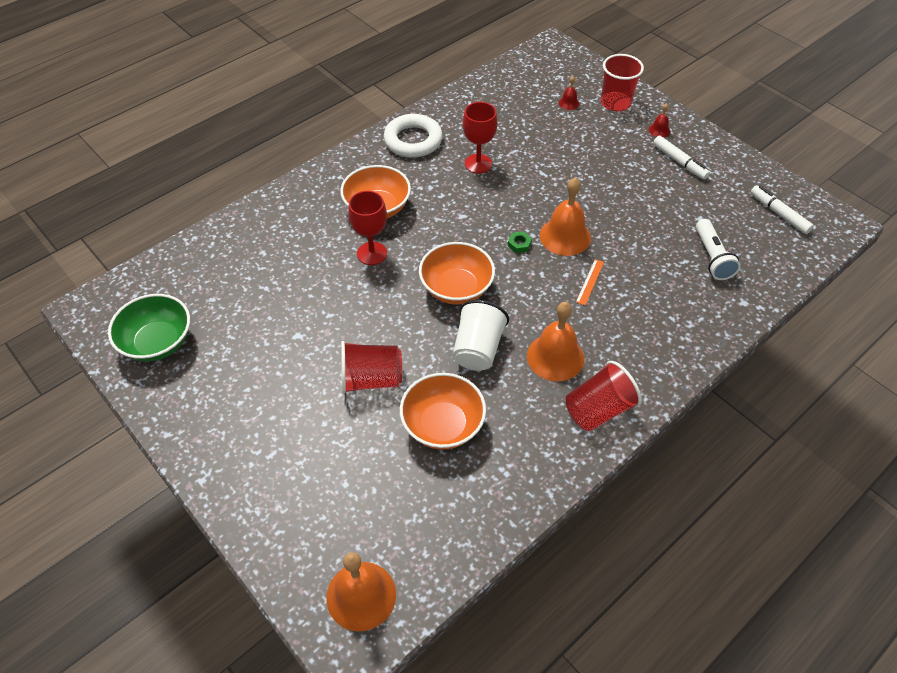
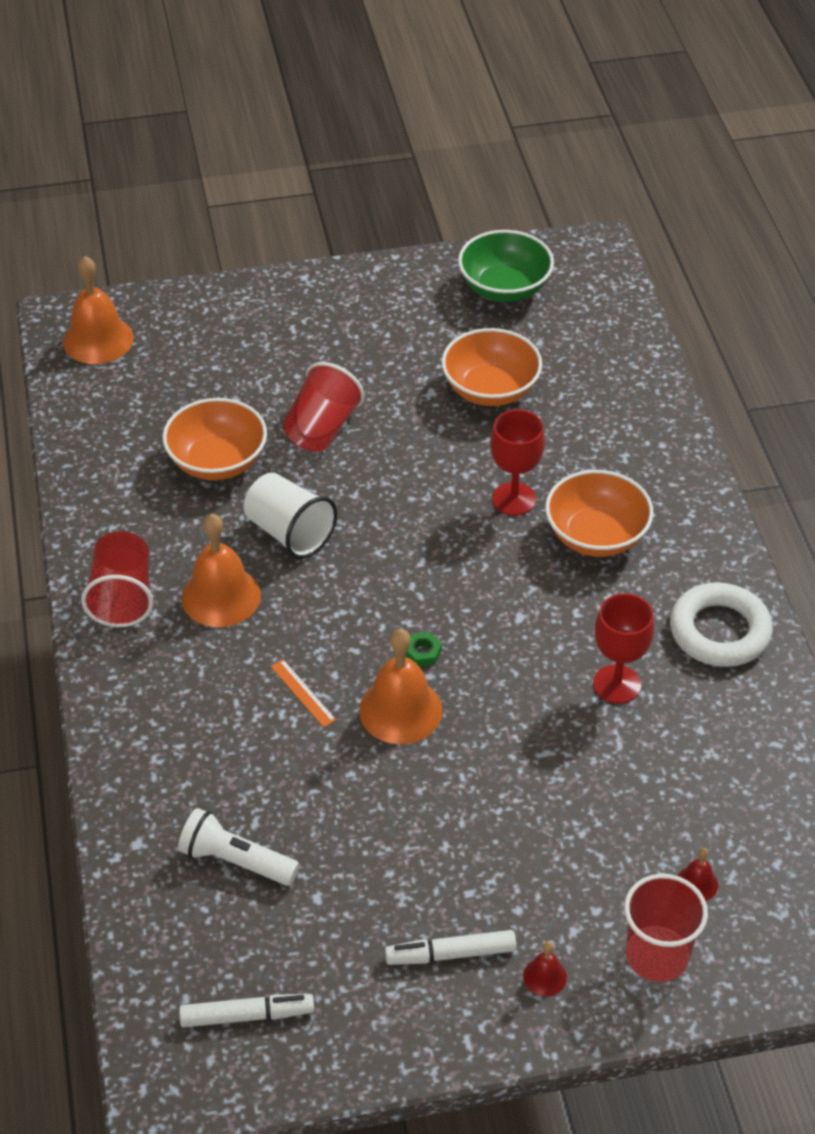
camera: 120 degrees right, 5 degrees down
orange bowl [419,242,495,304] -> orange bowl moved to [441,328,542,406]

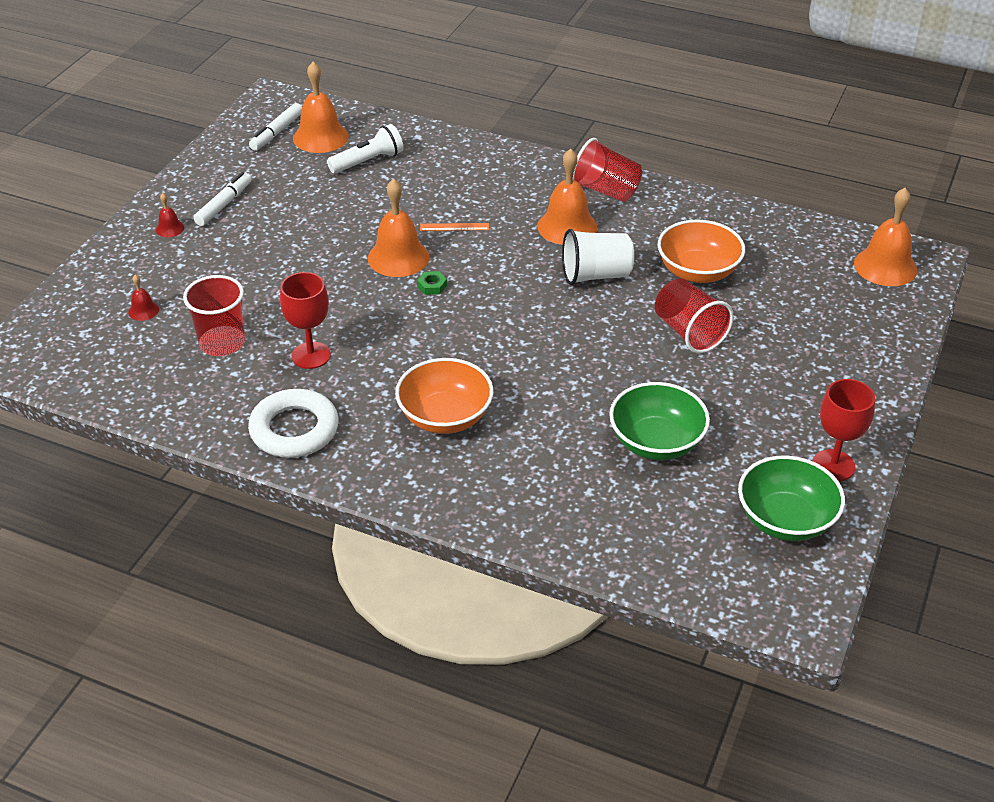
camera: 125 degrees right, 5 degrees down
orange bowl [441,328,542,406] -> green bowl [609,382,710,460]
red goblet [490,409,545,516] -> red goblet moved to [813,379,875,481]
red cup [624,874,708,982] -> red cup moved to [183,275,245,356]
none -> orange bell [293,62,349,153]

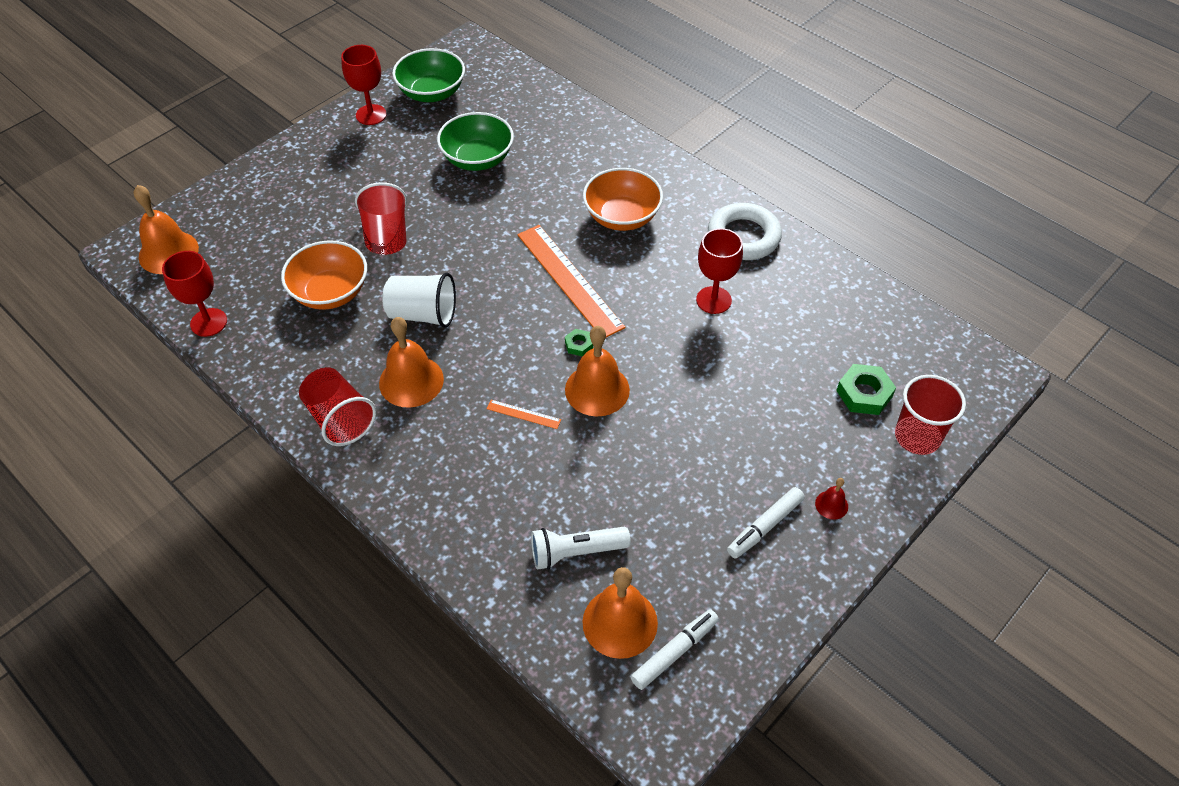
camera: 160 degrees left, 10 degrees up
red bell [128,274,159,321] -> green nut [836,364,896,415]
red cup [183,275,245,356] -> red cup moved to [895,375,966,455]
none -> red goblet [162,251,227,337]
none -> orange ruler [517,225,625,337]

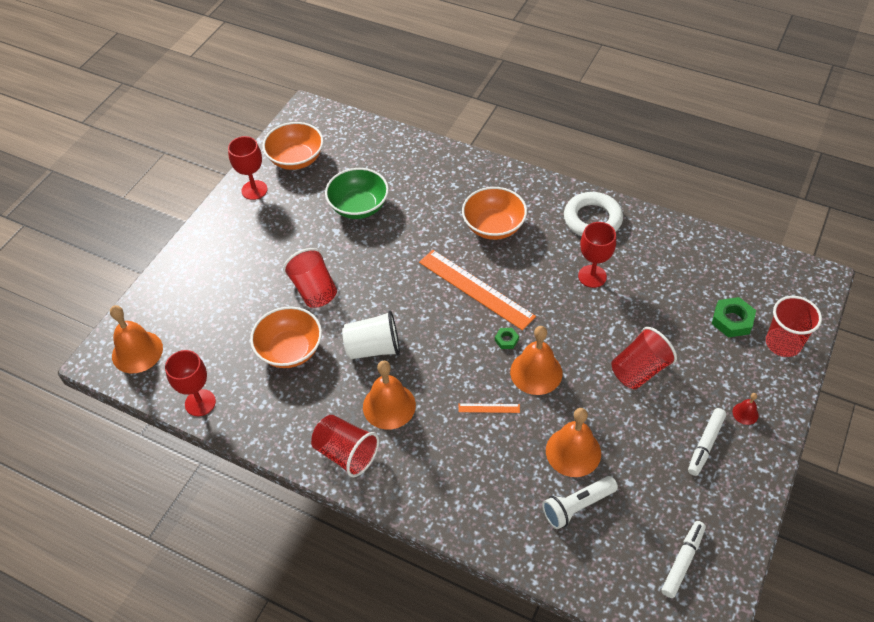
camera: 15 degrees left, 0 degrees up
green bowl [392,48,465,102] -> orange bowl [262,122,323,170]
orange bell [583,567,658,659] -> orange bell moved to [546,408,601,477]
none -> red cup [611,327,677,389]

